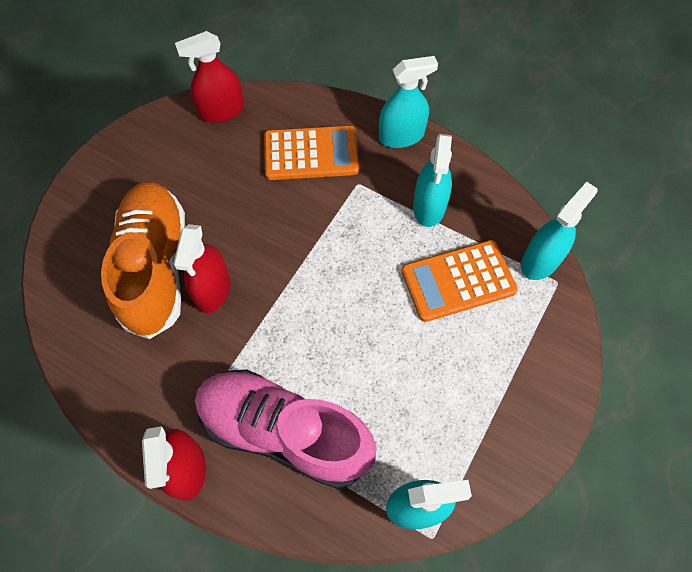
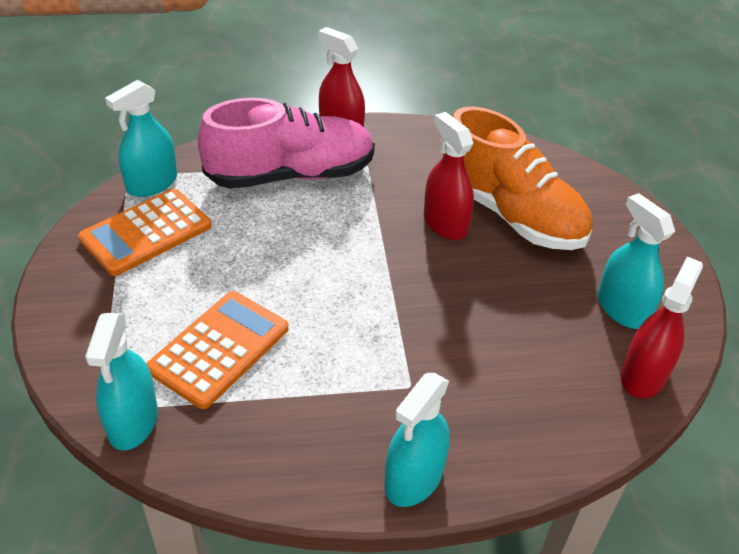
camera: 140 degrees right, 20 degrees down
orange calculator [264,126,359,180] -> orange calculator moved to [78,189,211,276]
turquoise spray bottle [413,134,452,227] -> turquoise spray bottle moved to [597,193,675,329]

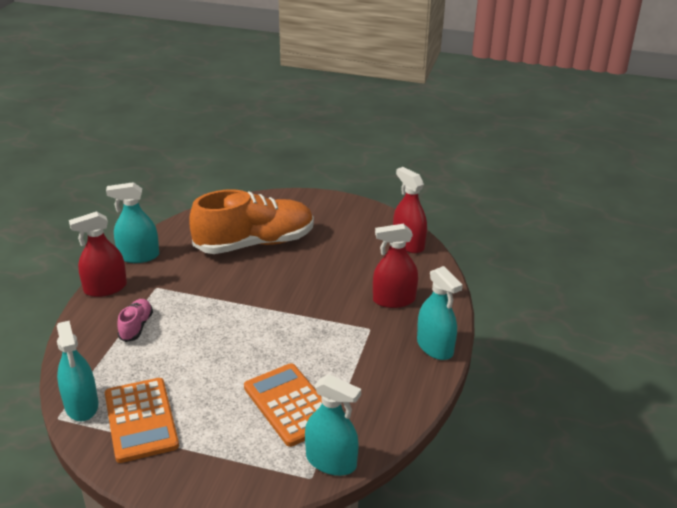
camera: 65 degrees left, 10 degrees down
pink shoe [198,98,375,189] -> pink shoe [117,299,153,342], size x0.42
red spray bottle [424,112,474,240] -> red spray bottle moved to [373,224,418,308]
turquoise spray bottle [597,193,675,329] -> turquoise spray bottle moved to [106,182,159,263]

